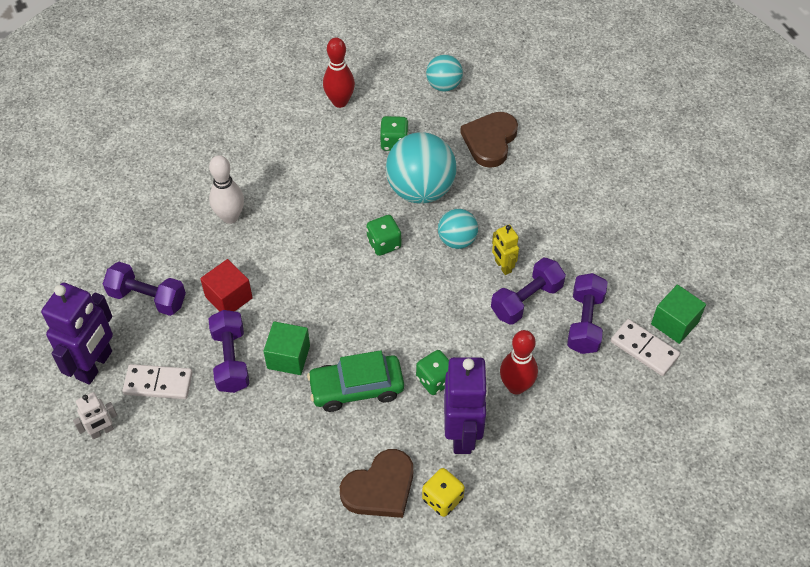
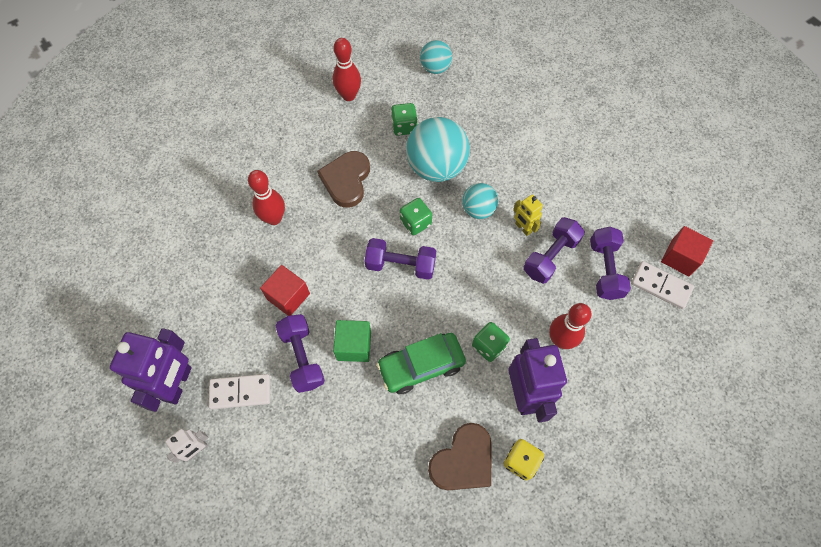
camera: 10 degrees left, 10 degrees up
purple dumbbell [103,262,186,316] -> purple dumbbell moved to [365,238,436,280]
white bowling pin [209,155,244,224] -> red bowling pin [248,170,285,225]
brown heart [460,112,518,168] -> brown heart moved to [317,151,370,208]
green cube [651,285,706,344] -> red cube [661,226,713,276]

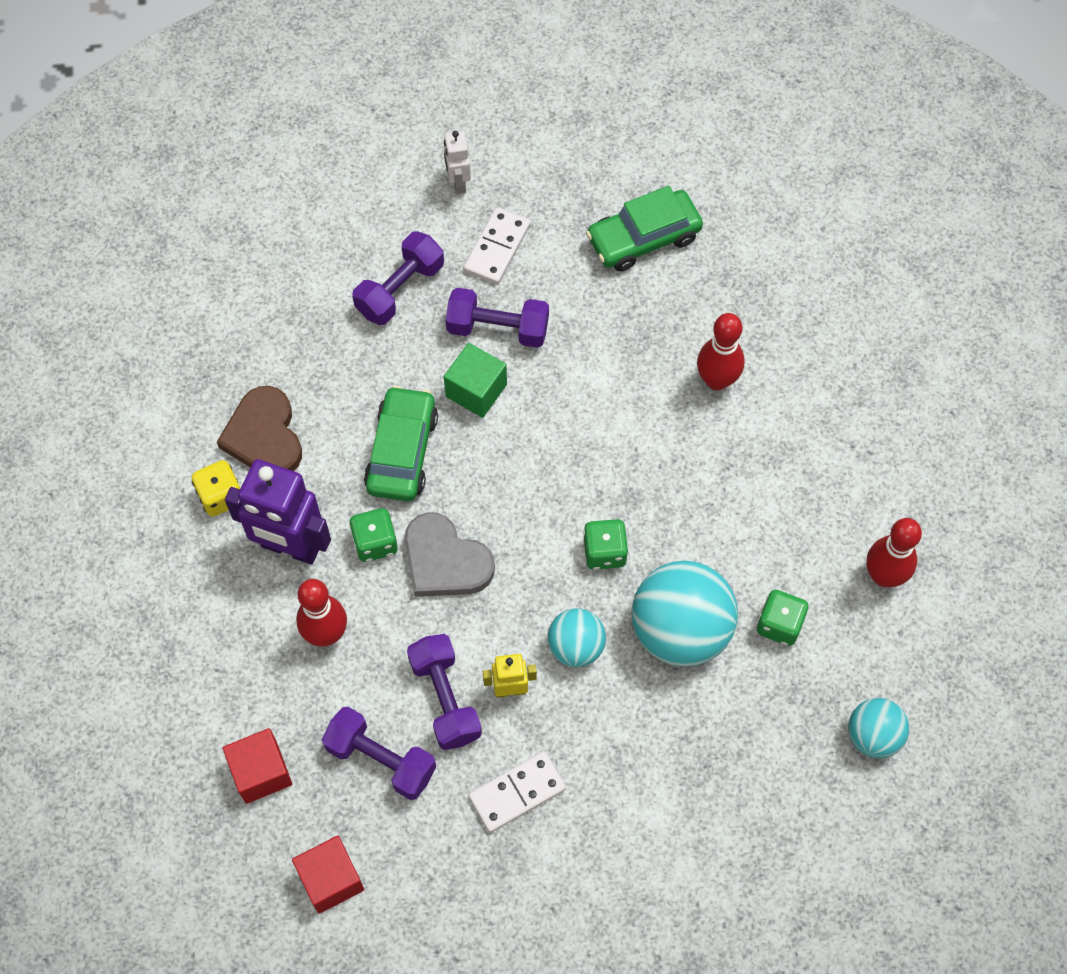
camera: 120 degrees right, 0 degrees up
purple robot [110,328,192,412] -> none
red cube [260,265,310,316] -> red cube moved to [223,728,292,804]
brown heart [317,151,370,208] -> none
purple dumbbell [365,238,436,280] -> purple dumbbell moved to [352,231,444,325]
white domino [631,261,694,309] -> white domino moved to [468,751,566,833]
none -> grey heart [405,512,495,597]
none -> green car [586,186,703,272]

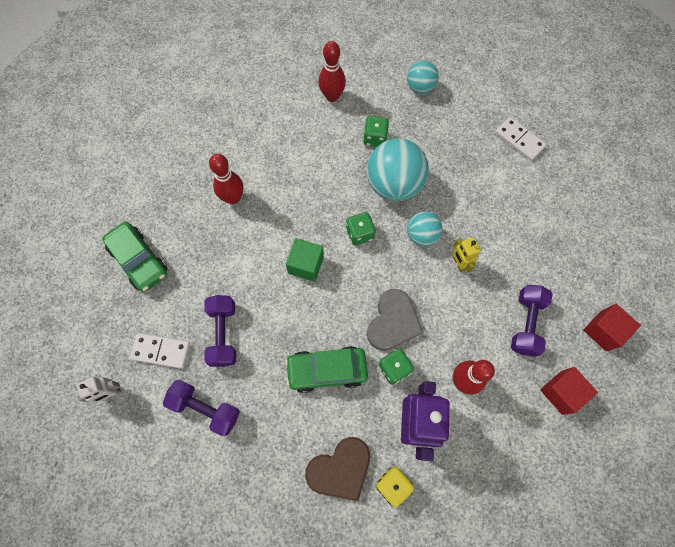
camera: 105 degrees left, 5 degrees up
purple dumbbell [407,634,482,750] -> none
green cube [444,343,507,418] -> green cube moved to [286,238,324,282]
white domino [468,751,566,833] -> white domino moved to [495,117,547,161]

